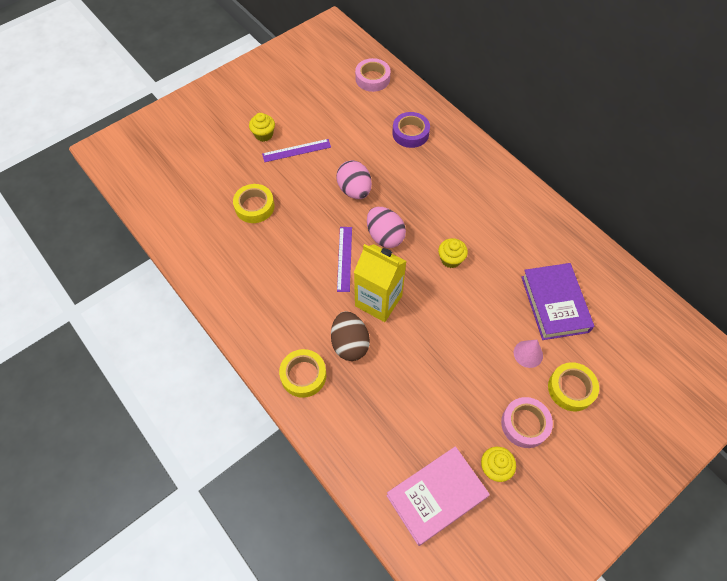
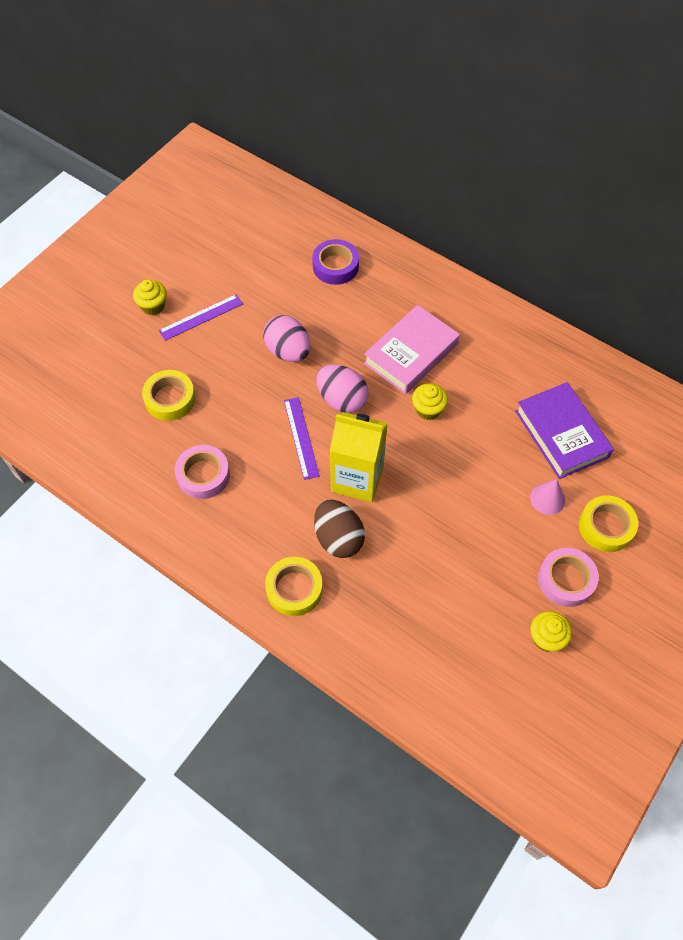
camera: 15 degrees left, 0 degrees up
pink tape [355,58,391,92] -> pink tape moved to [175,445,230,499]
pink book [386,446,490,546] -> pink book moved to [364,305,460,394]

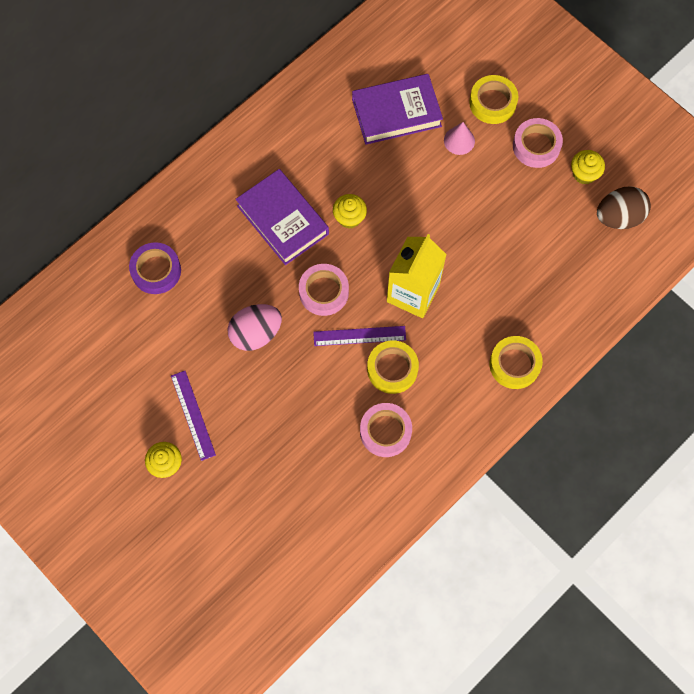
camera: 80 degrees left, 10 degrees up
yellow tape [142,370,196,421] -> yellow tape moved to [367,340,419,394]
brown egg [314,500,365,558] -> brown egg moved to [597,187,651,229]
pink egg [316,364,369,413] -> pink tape [299,264,349,316]
pink book [364,305,460,394] -> purple book [236,169,329,265]

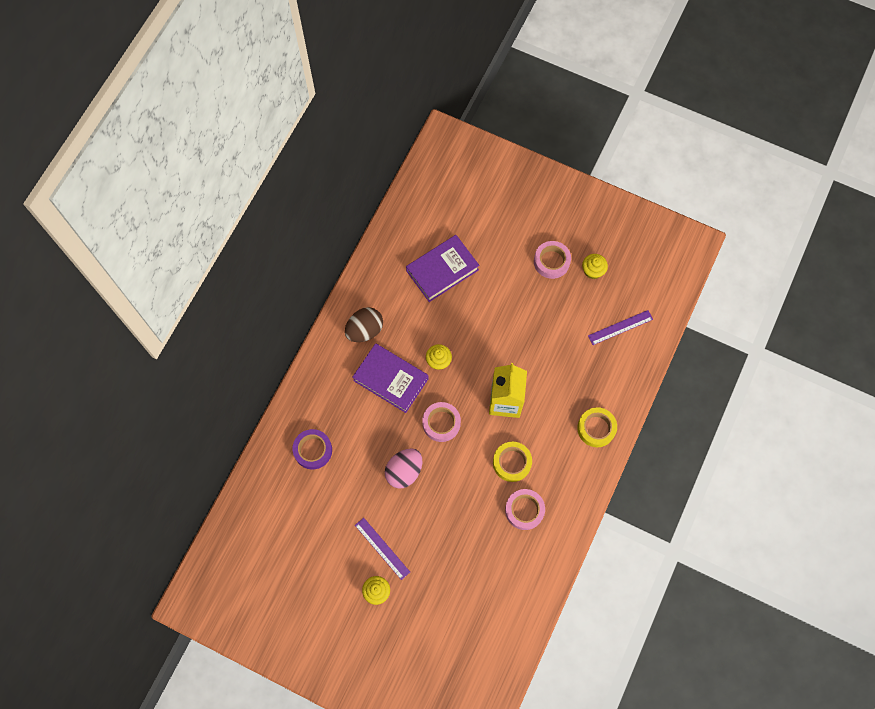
camera: 20 degrees left, 0 degrees up
purple ruler [313,326,406,346] -> purple ruler moved to [588,310,653,345]
pink cone [444,122,475,155] -> none
yellow tape [469,75,518,124] -> none
brown egg [597,187,651,229] -> brown egg moved to [345,307,383,342]

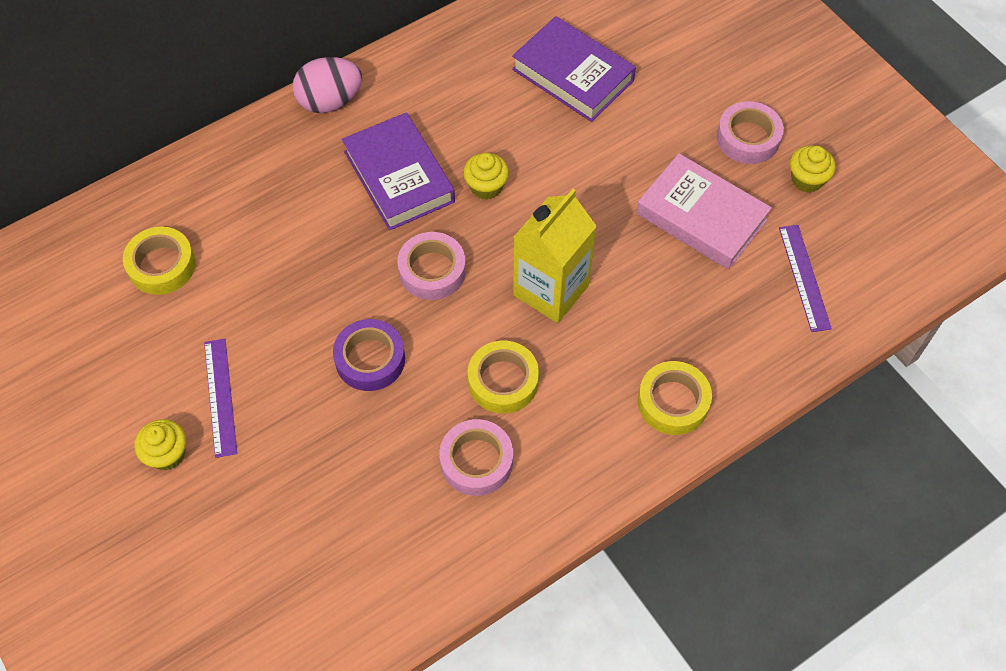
camera: 30 degrees right, 10 degrees down
purple tape [292,429,332,470] -> purple tape moved to [333,319,405,391]
brown egg [345,307,383,342] -> none
pink egg [385,449,422,488] -> pink egg moved to [293,57,362,113]
purple book [406,235,479,302] -> purple book turned 45 degrees clockwise [512,16,636,122]
purple ruler [588,310,653,345] -> purple ruler turned 75 degrees clockwise [779,225,832,332]
none -> yellow tape [123,227,196,295]
none -> pink book [636,153,772,270]

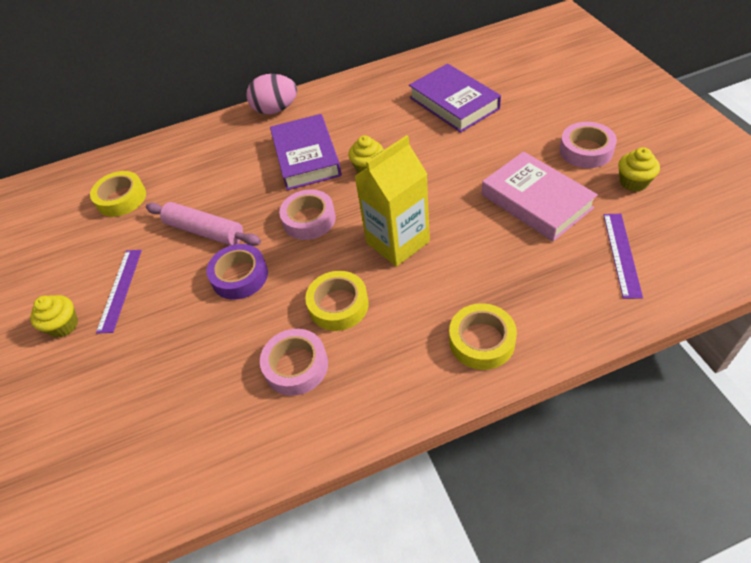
camera: 20 degrees right, 10 degrees down
none -> pink rolling pin [146,202,261,246]

